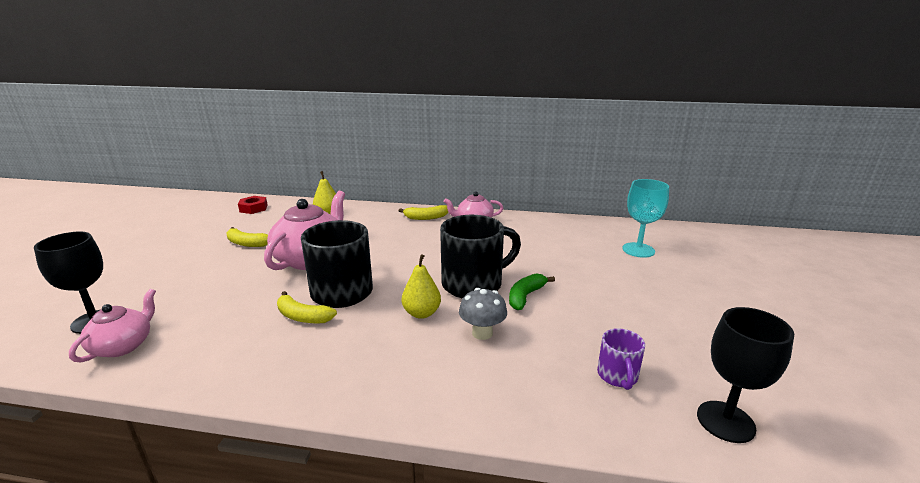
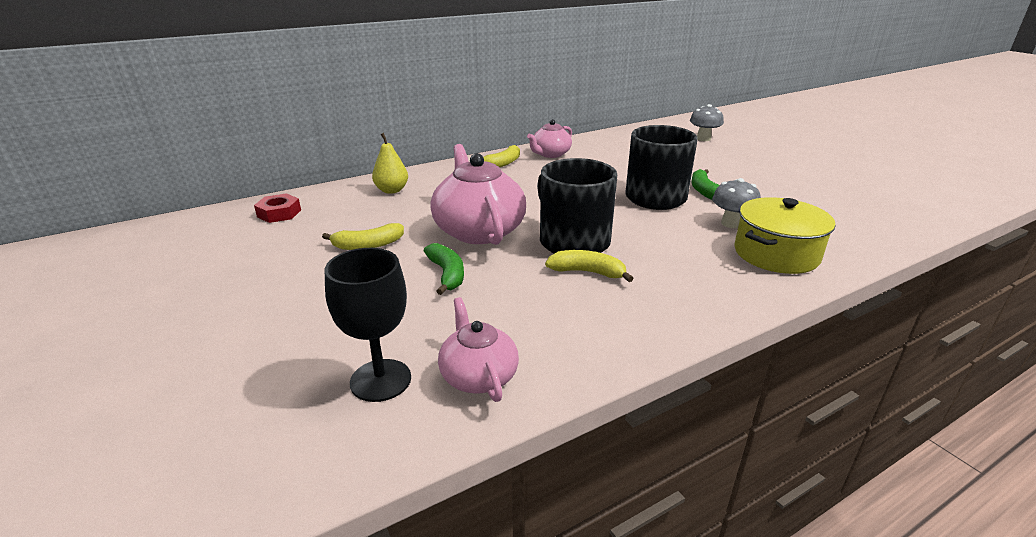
camera: 40 degrees left, 5 degrees up
yellow banana [277,291,337,324] -> yellow banana turned 150 degrees counterclockwise [545,250,633,282]
yellow pear [402,254,441,319] -> none
purple mug [597,328,645,390] -> none
turquoise goblet [622,179,669,258] -> grey mushroom [690,104,724,141]
black goblet [697,307,794,443] -> none
none -> green banana [424,243,464,295]
none -> yellow pot [734,197,836,274]

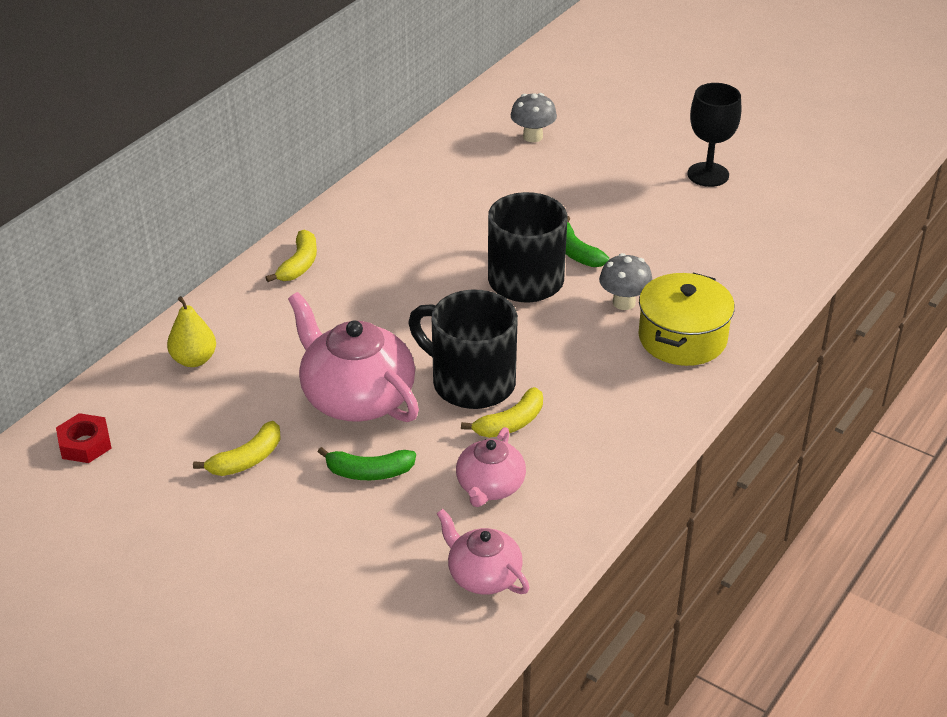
camera: 25 degrees left, 10 degrees up
black goblet [325,248,411,402] -> black goblet moved to [687,83,741,187]
green banana [424,243,464,295] -> green banana turned 135 degrees clockwise [318,447,416,480]
pink teapot [527,119,572,158] -> pink teapot moved to [456,427,526,507]
yellow banana [545,250,633,282] -> yellow banana turned 150 degrees clockwise [461,387,543,438]

